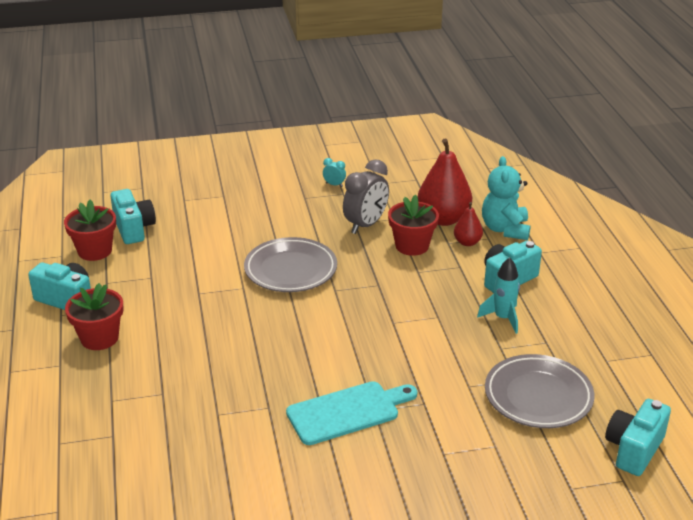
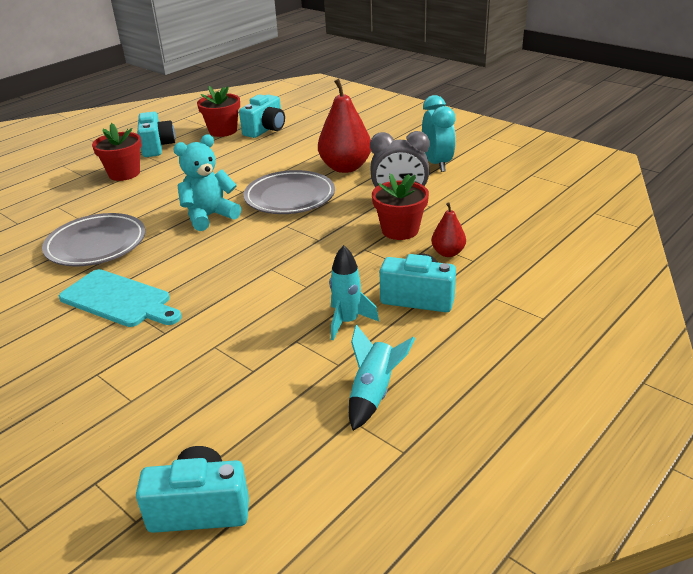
camera: 55 degrees right, 0 degrees up
turquoise clock [323,158,346,187] -> turquoise clock [422,95,456,172], size x2.20
red pear [418,138,472,226] -> red pear moved to [318,79,371,173]
turquoise teddy bear [482,156,530,240] -> turquoise teddy bear moved to [173,134,241,231]
grey plate [485,354,594,428] -> grey plate moved to [42,213,145,267]
none -> turquoise rocket [349,324,415,431]

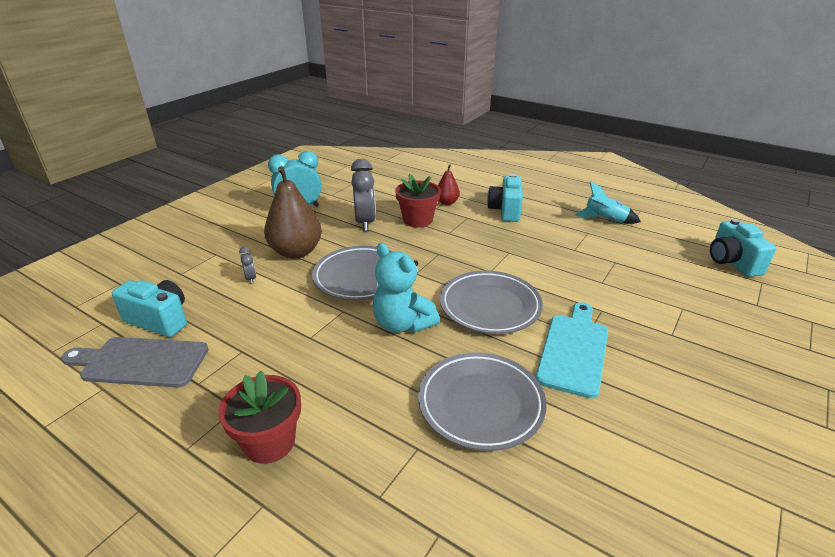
camera: 100 degrees left, 0 degrees up
turquoise camera [137,112,175,157] -> none
red flower pot [197,86,240,137] -> grey cutting board [61,337,209,388]
red pear [318,79,371,173] -> brown pear [264,166,322,259]
turquoise rocket [329,245,379,340] -> none
none -> grey clock [239,247,256,284]
none -> grey plate [440,271,543,334]

